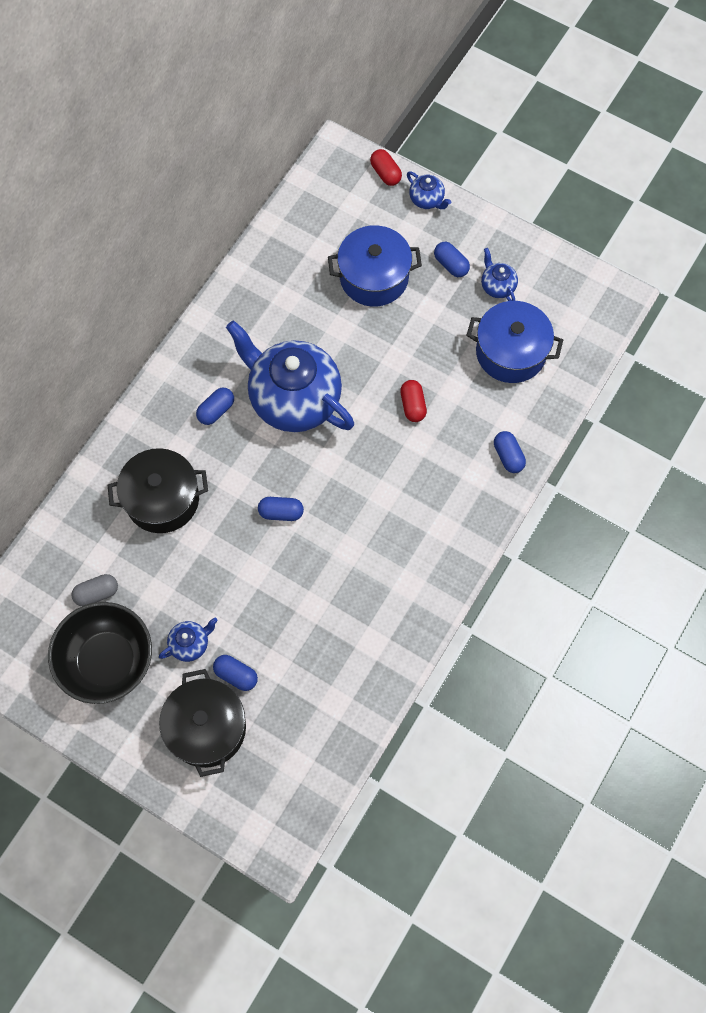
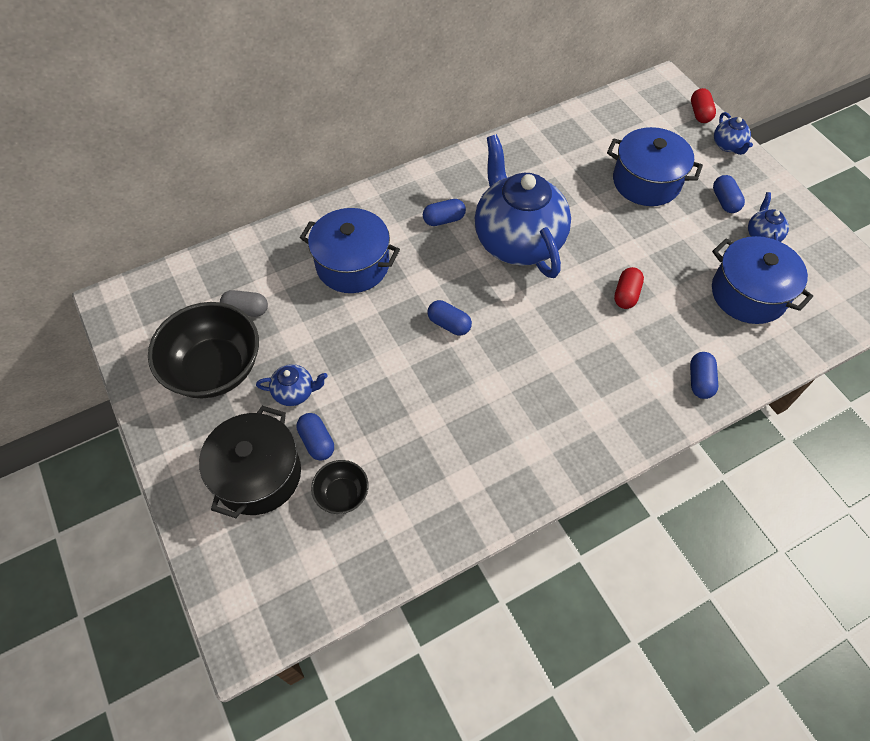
camera: 30 degrees right, 10 degrees down
black pot [108,448,208,533] -> blue pot [300,208,400,293]
none -> black bowl [311,460,369,514]

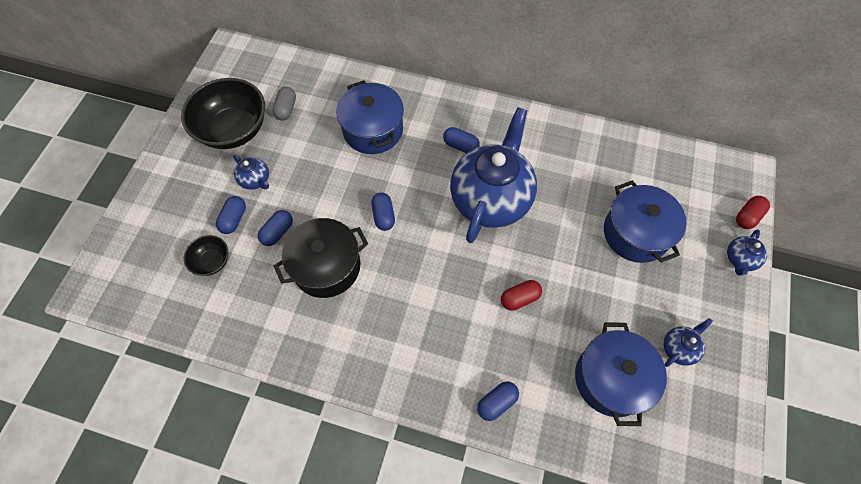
camera: 45 degrees right, 5 degrees up
black pot [199,406,301,518] -> black pot moved to [274,218,368,298]
grey capsule [220,290,268,317] -> grey capsule turned 45 degrees clockwise [272,87,296,120]
blue capsule [713,175,745,213] -> blue capsule moved to [258,210,293,246]

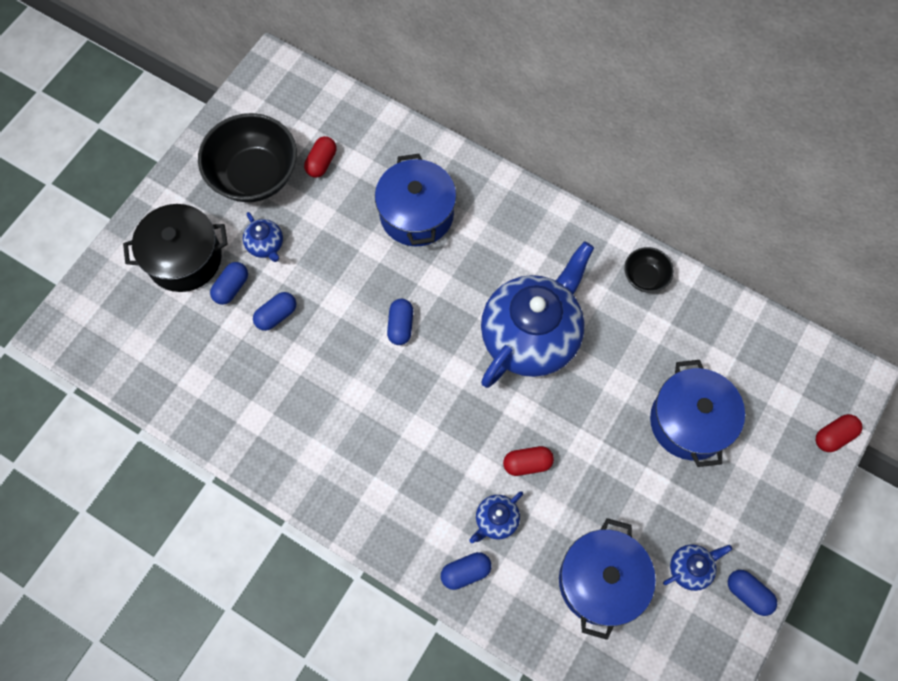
camera: 15 degrees right, 5 degrees up
black bowl [184,235,228,276] -> black bowl moved to [624,247,674,292]
grey capsule [272,87,296,120] -> red capsule [304,136,337,178]
black pot [274,218,368,298] -> black pot moved to [123,204,228,292]
blue capsule [443,127,480,153] -> blue capsule moved to [728,570,777,616]
blue teapot [727,229,767,276] -> blue teapot moved to [469,491,523,543]

